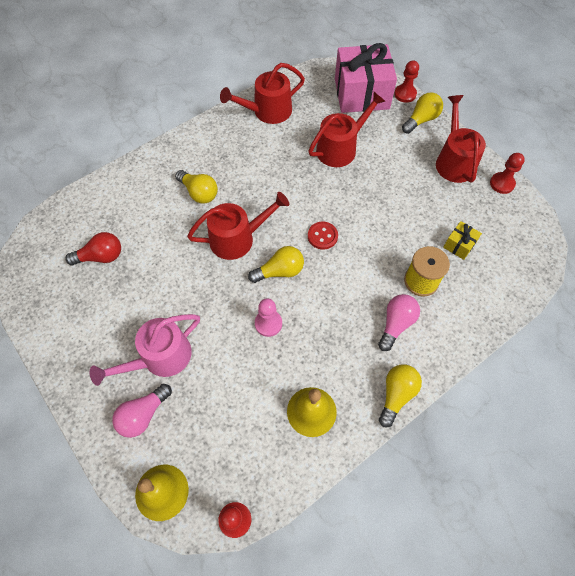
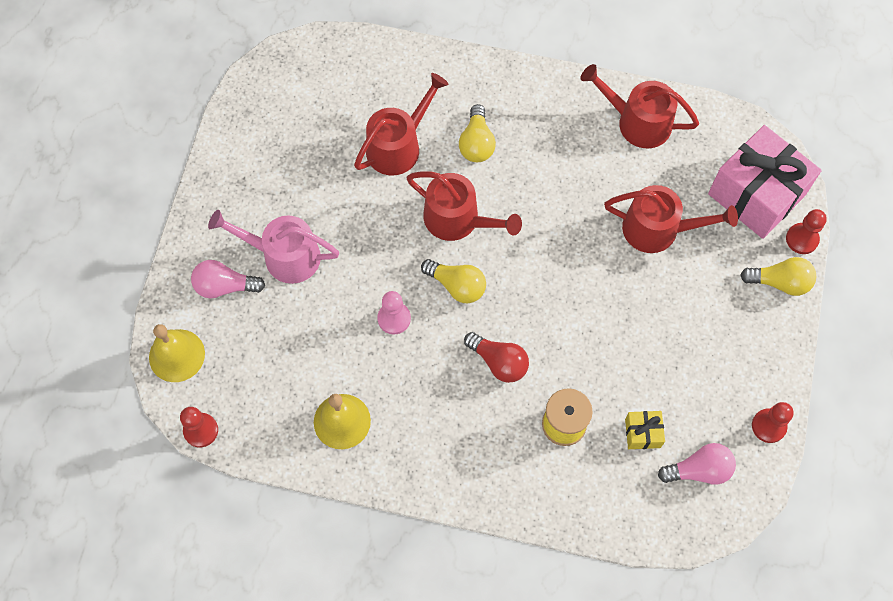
camera: 50 degrees right, 5 degrees up
red light bulb [65,232,121,265] -> red light bulb moved to [464,332,529,383]
red button [308,222,338,250] -> none
pink light bulb [378,294,420,351] -> pink light bulb moved to [658,443,736,485]
yellow light bulb [379,364,422,427] -> none
red watering can [436,95,486,183] -> red watering can moved to [354,73,449,175]

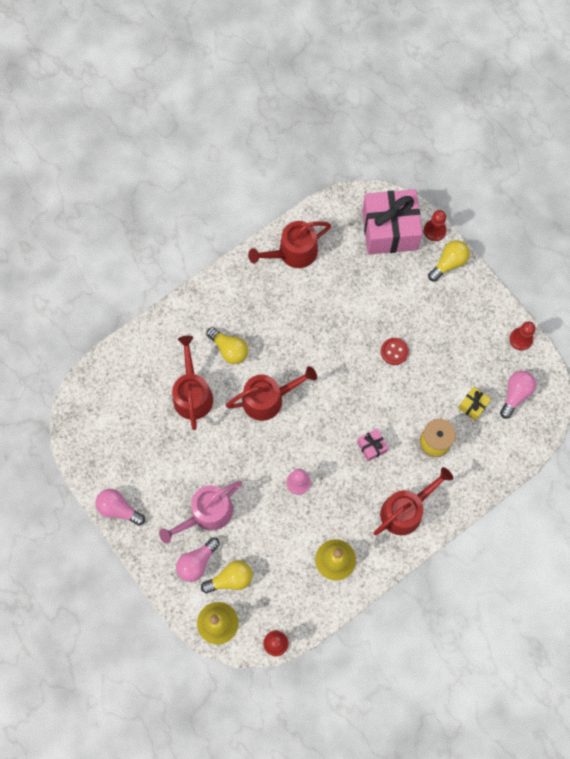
camera: 50 degrees left, 5 degrees up
yellow light bulb [421,259,486,303] -> yellow light bulb moved to [201,561,252,593]
red light bulb [464,332,529,383] -> pink gift [357,428,388,461]
red watering can [604,185,738,253] -> red watering can moved to [373,467,453,535]
none -> pink light bulb [95,489,145,526]
none -> red button [381,338,409,365]

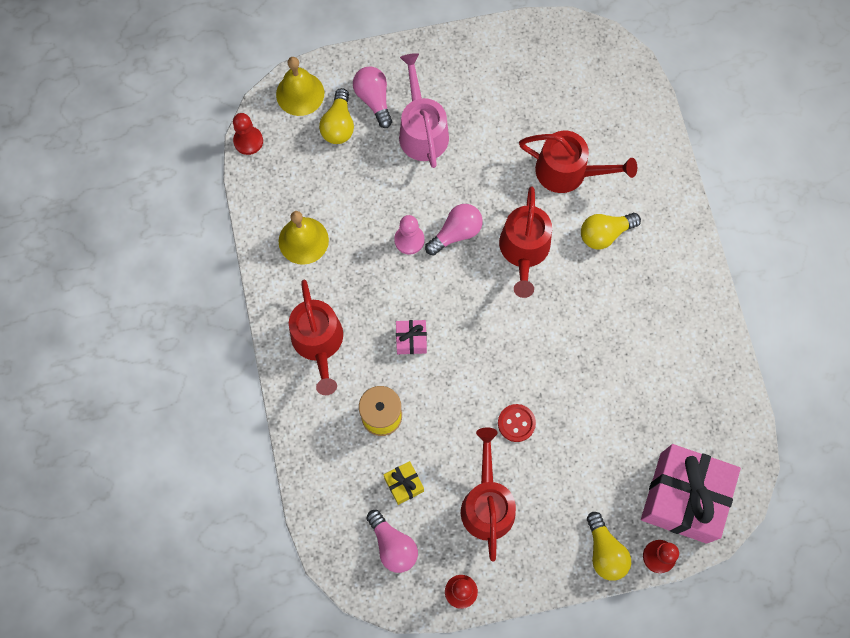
camera: 115 degrees right, 0 degrees up
pink light bulb [95,489,145,526] -> pink light bulb moved to [425,204,483,255]
red watering can [248,221,331,268] -> red watering can moved to [461,427,516,561]

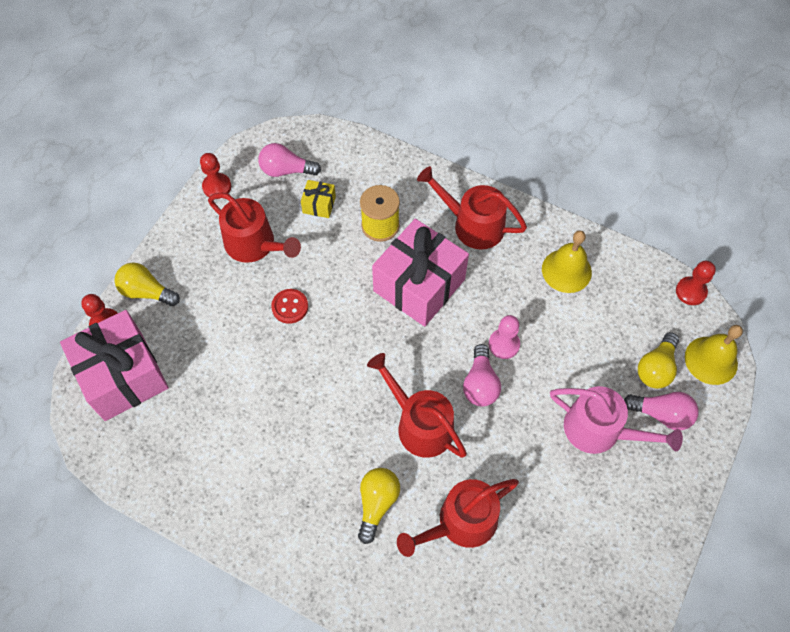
camera: 130 degrees right, 10 degrees down
yellow light bulb [319,88,354,144] -> yellow light bulb turned 105 degrees counterclockwise [638,332,679,389]
pink gift [396,320,427,354] -> pink gift [372,219,469,327], size x2.34

